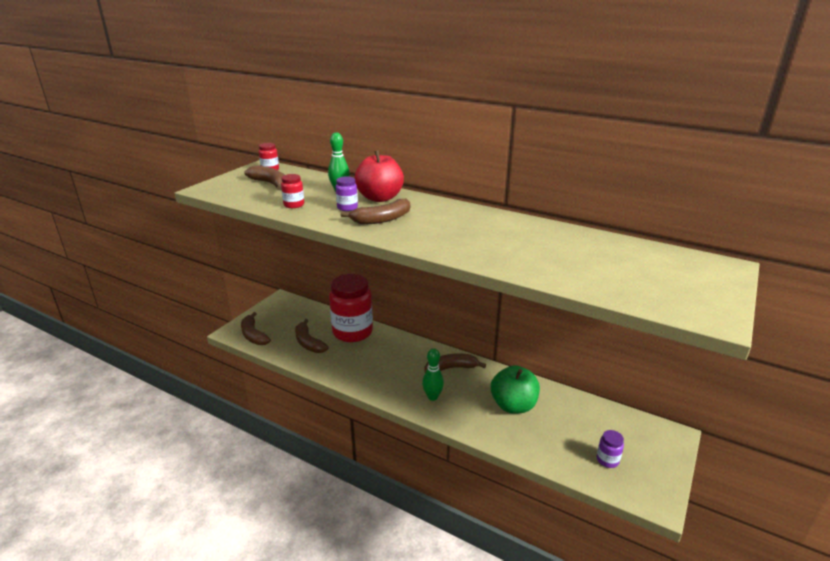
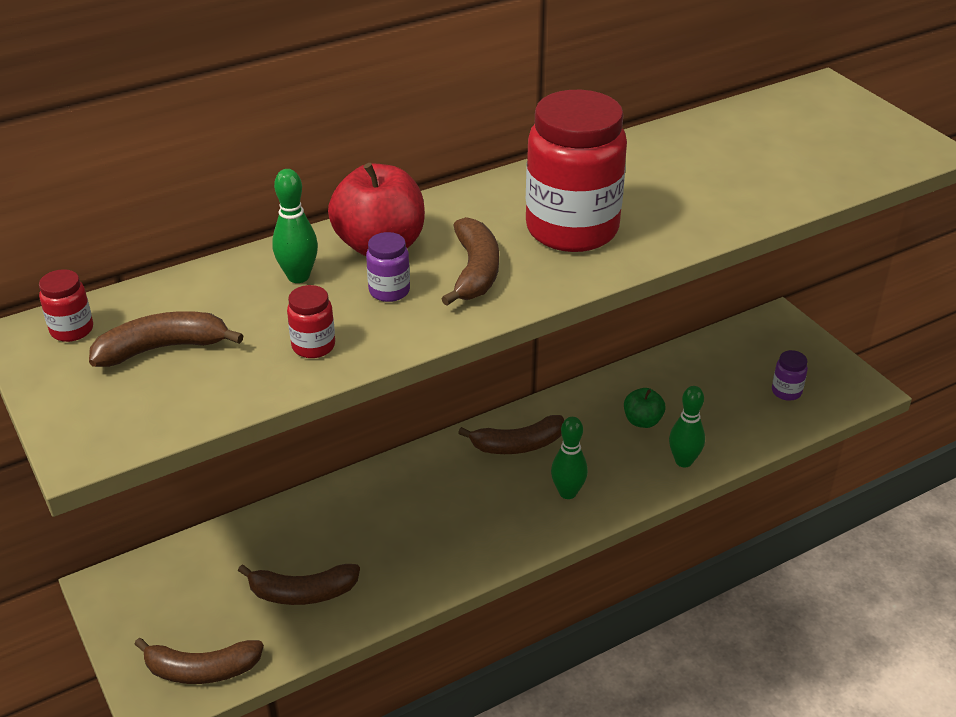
camera: 60 degrees left, 10 degrees up
red jar [329,274,373,342] -> red jar moved to [526,90,627,252]
brown banana [425,353,486,372] -> brown banana turned 120 degrees counterclockwise [458,415,564,454]
green apple [491,365,540,414] -> green apple [624,388,665,428], size x0.55
none -> green bowling pin [669,386,705,468]

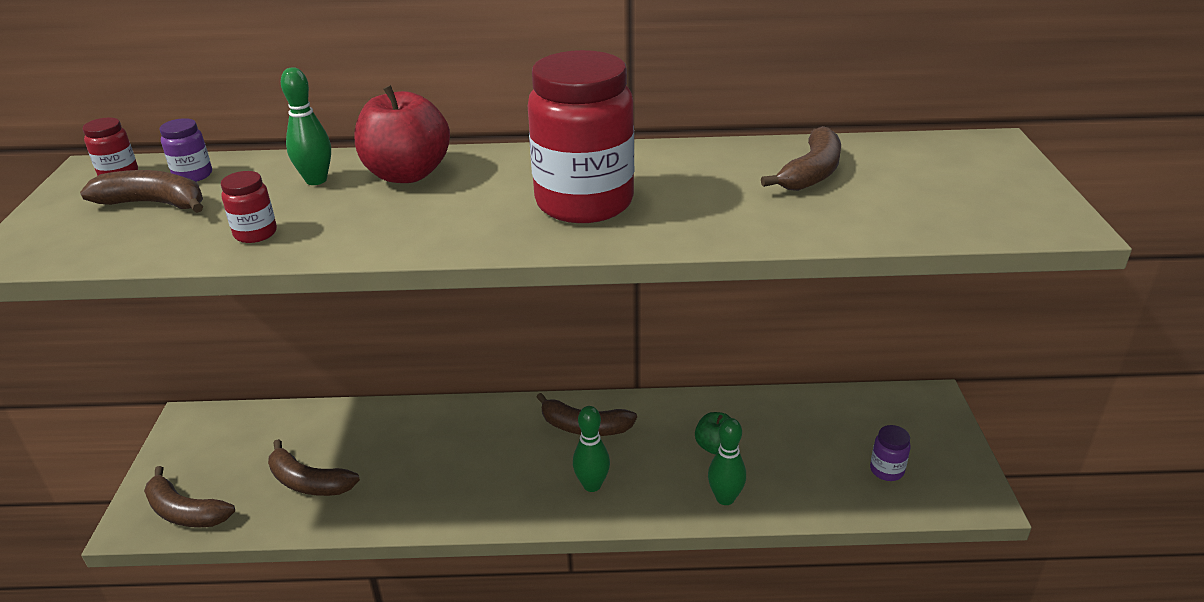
camera: 30 degrees right, 5 degrees down
purple jar [366,232,410,302] -> purple jar moved to [159,118,212,182]
brown banana [441,217,499,306] -> brown banana moved to [761,126,841,191]

